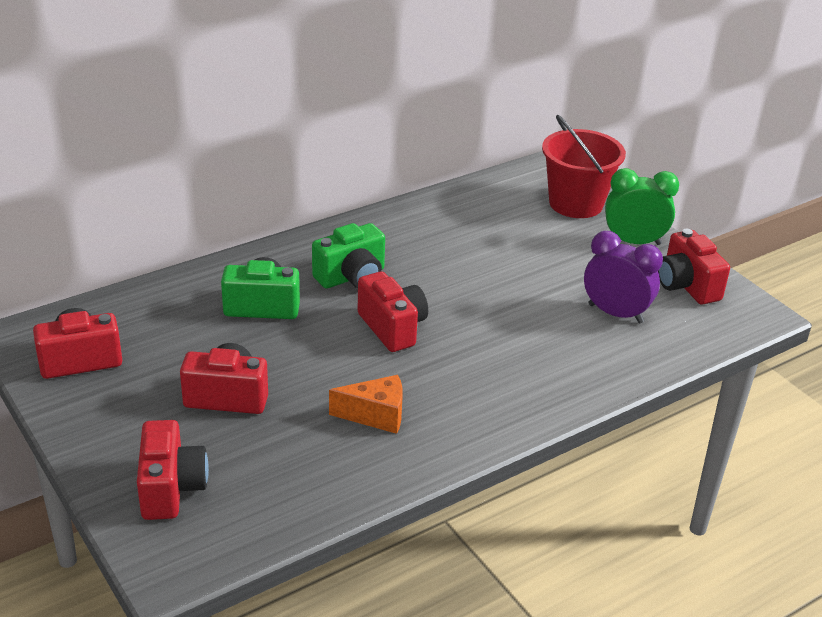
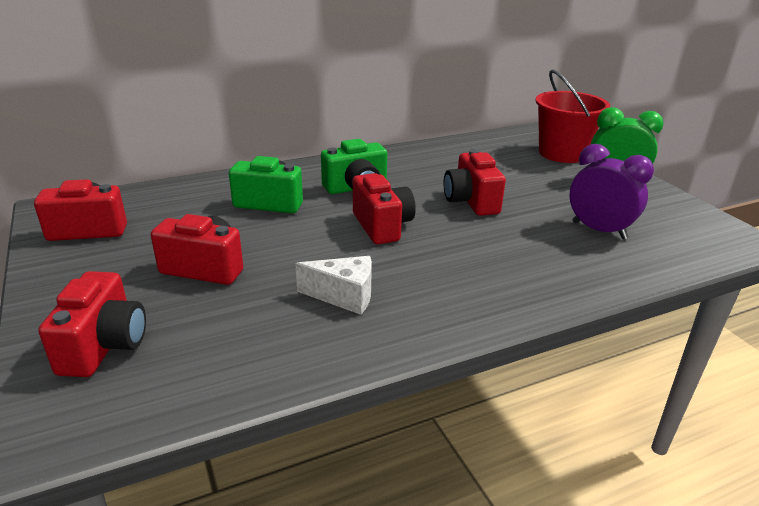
camera: 10 degrees right, 5 degrees down
orange cheese [329,375,403,434] -> white cheese [295,256,372,315]
red camera [658,229,730,305] -> red camera moved to [443,149,506,216]

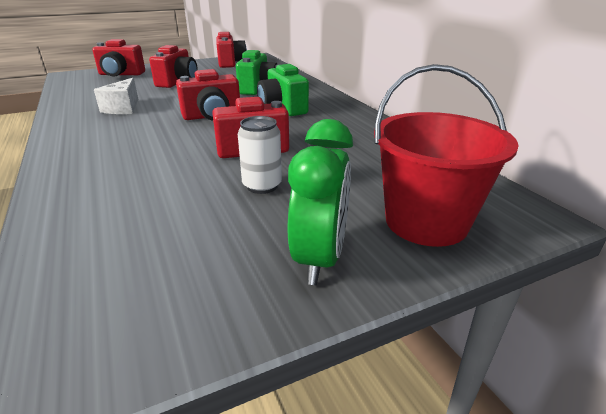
camera: 90 degrees right, 0 degrees up
purple clock [569,144,654,239] -> none
none -> white can [238,116,282,194]

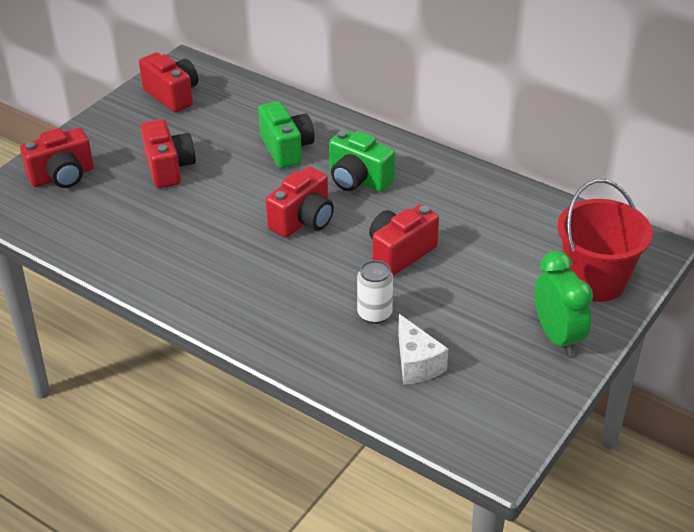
camera: 30 degrees left, 10 degrees up
white cheese [94,78,138,114] -> white cheese moved to [398,314,448,385]
white can [238,116,282,194] -> white can moved to [357,260,393,324]

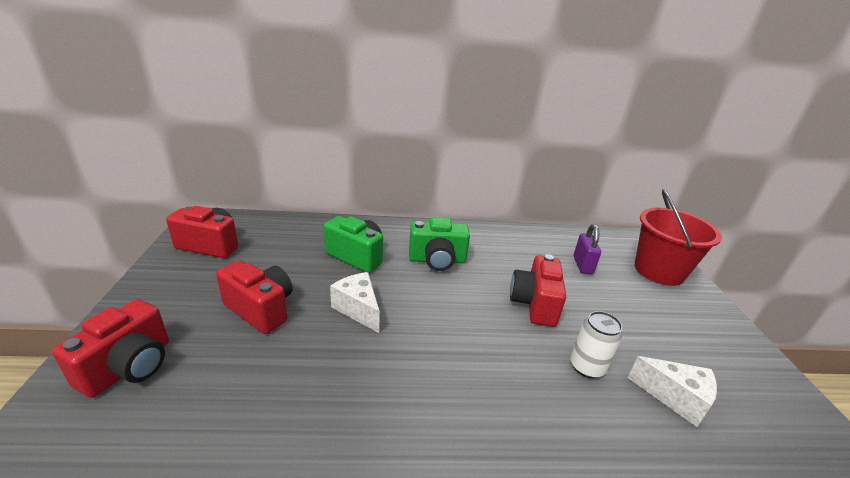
camera: 40 degrees left, 10 degrees down
red camera [266,167,334,238] -> none
green clock [535,251,593,356] -> none
none -> white cheese [330,272,380,333]
none -> purple padlock [573,224,601,274]

